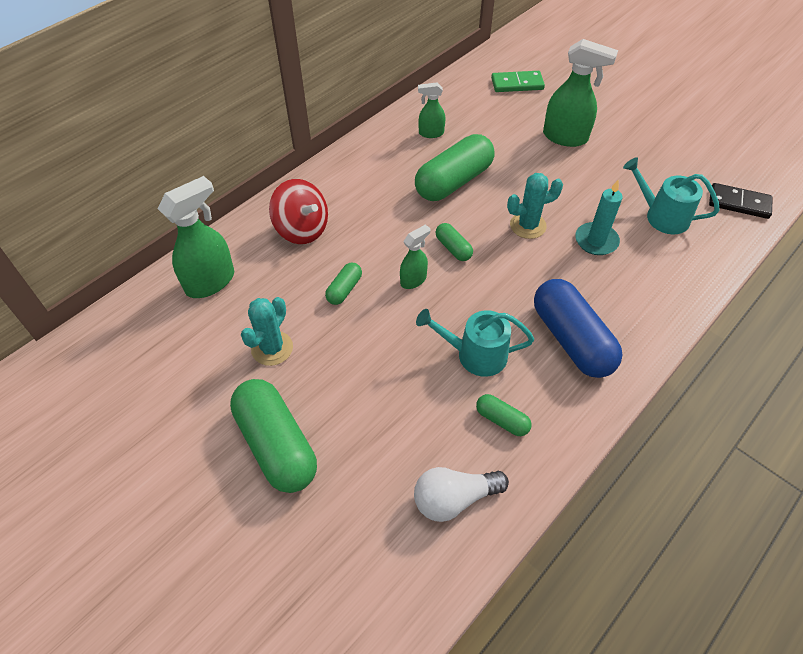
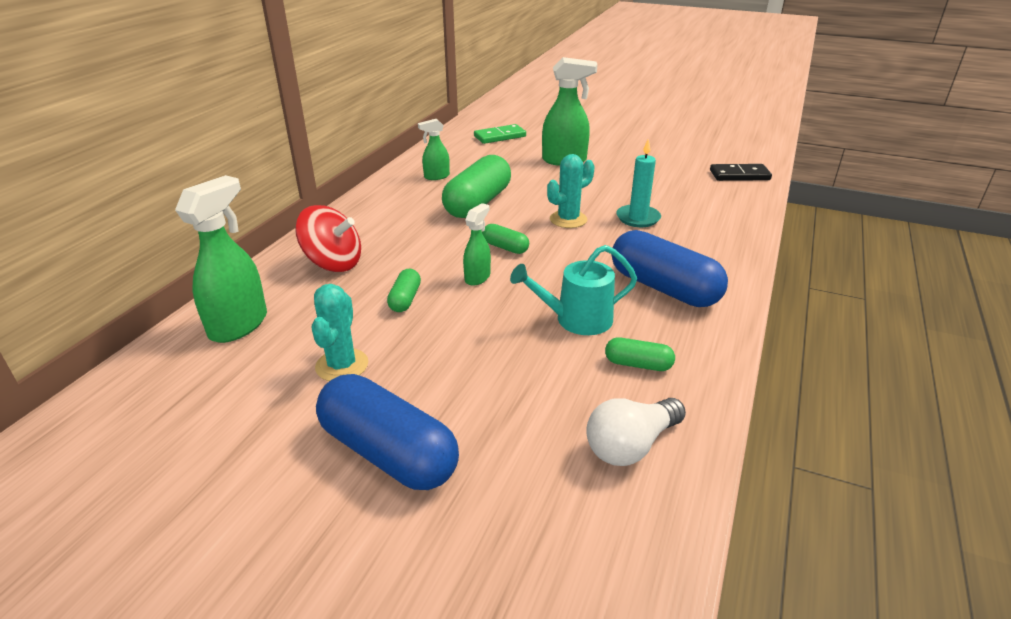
camera: 20 degrees left, 20 degrees down
green capsule [230,379,317,493] -> blue capsule [316,374,459,490]
turquoise watering can [623,157,719,234] -> none

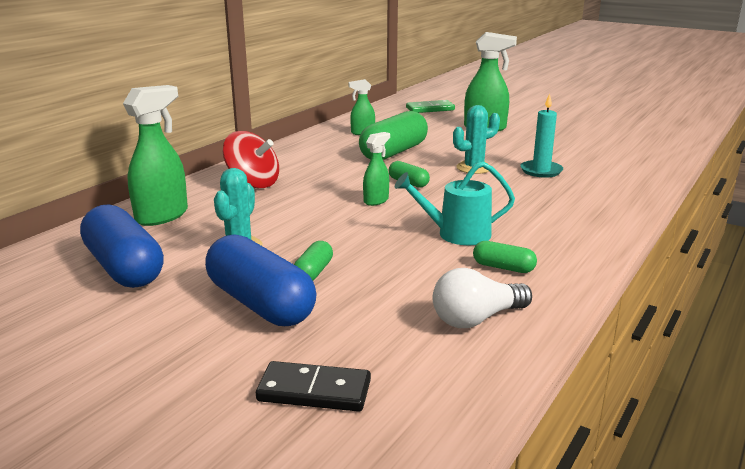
camera: 10 degrees right, 10 degrees down
green capsule [387,269,421,312] -> green capsule moved to [294,241,333,281]
blue capsule [612,230,728,307] -> blue capsule moved to [80,204,164,288]
black domino [710,164,772,181] -> black domino moved to [256,361,371,412]

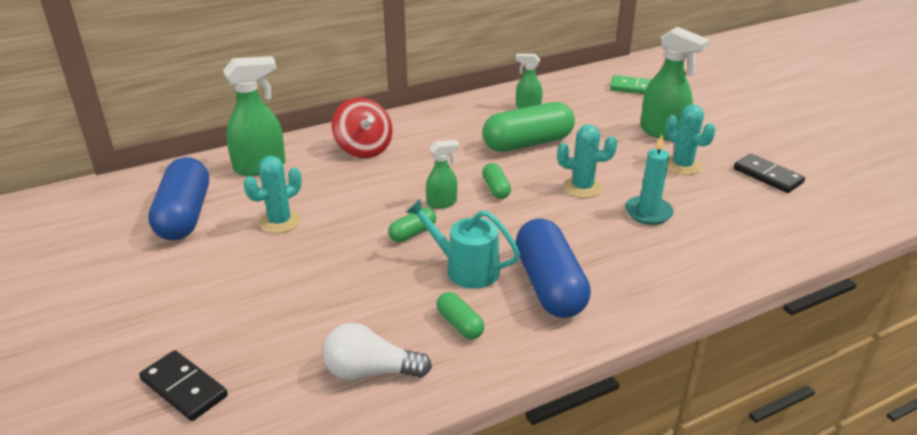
camera: 30 degrees right, 10 degrees up
blue capsule [205,234,316,326] -> blue capsule moved to [516,219,591,318]
green capsule [294,241,333,281] -> green capsule moved to [388,207,436,242]
none -> turquoise cactus [665,104,716,175]
none -> black domino [734,154,805,193]

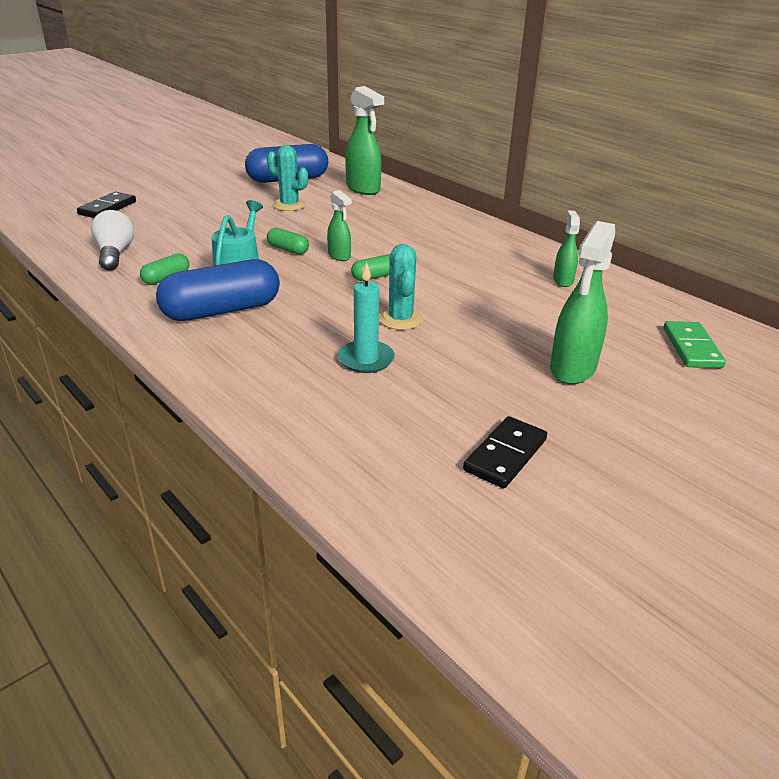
camera: 75 degrees right, 0 degrees up
red spinning top [332,98,392,158] -> none
green capsule [482,102,575,152] -> none
turquoise cactus [665,104,716,175] -> none

